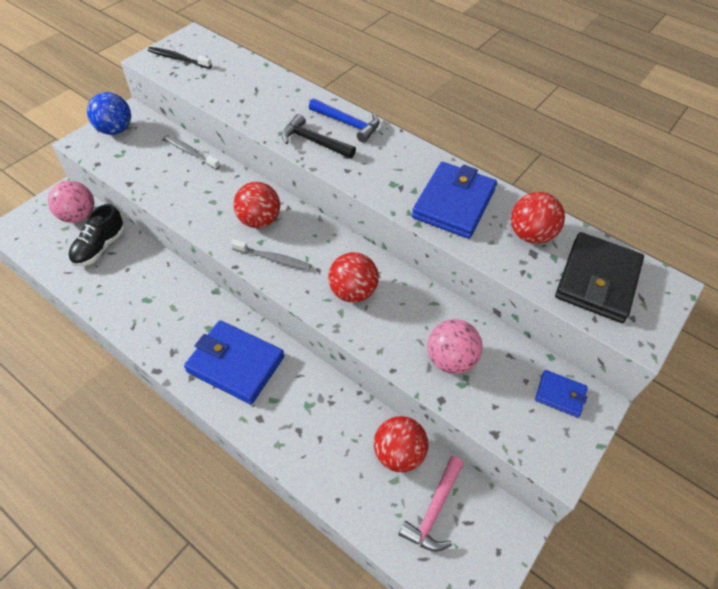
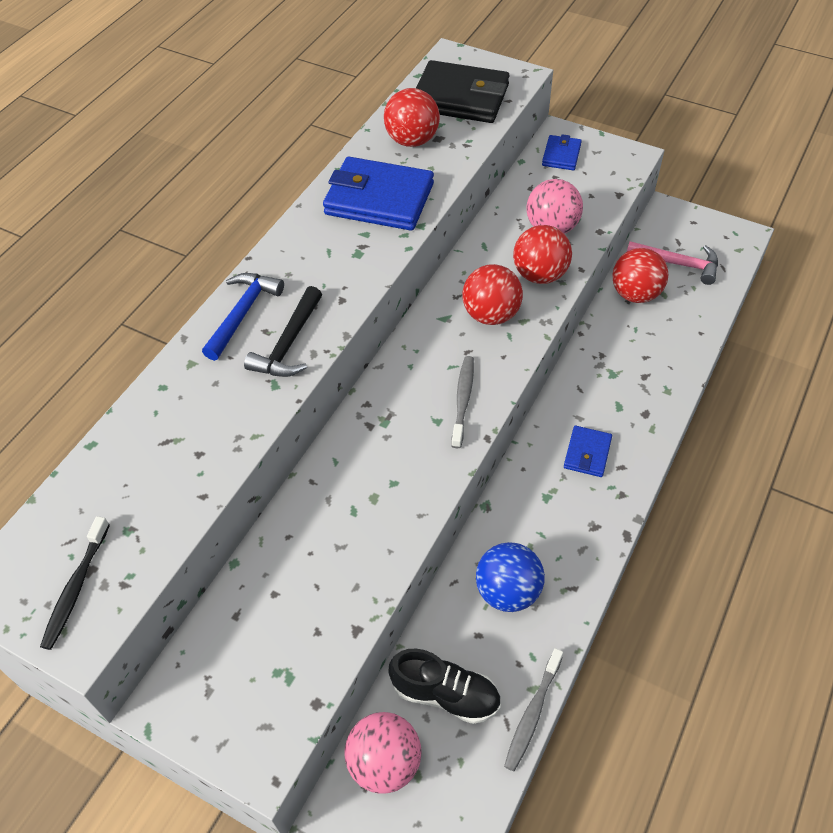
camera: 95 degrees left, 0 degrees up
blue ball [87,92,131,135] -> blue ball moved to [476,542,545,612]
grey toothbrush [164,135,220,170] -> grey toothbrush moved to [504,648,563,771]
blue wallet [184,320,284,404] -> blue wallet [564,426,612,477], size x0.51
red ball [234,182,280,228] -> red ball moved to [513,225,572,284]

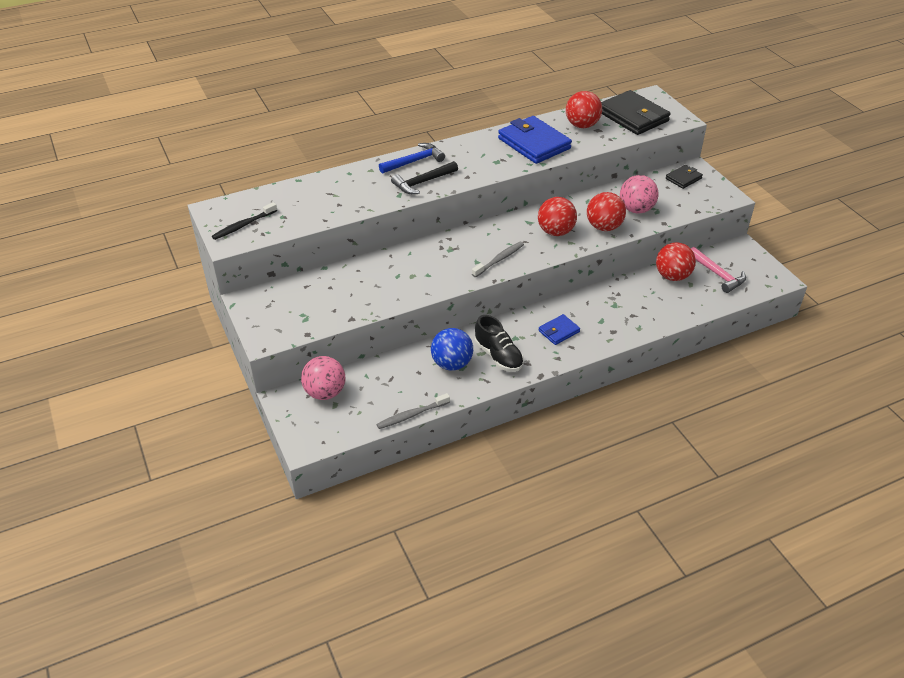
camera: 35 degrees right, 10 degrees down
black shoe [388,649,501,724] -> black shoe moved to [475,315,524,372]
blue wallet [542,134,582,170] -> black wallet [666,165,703,189]

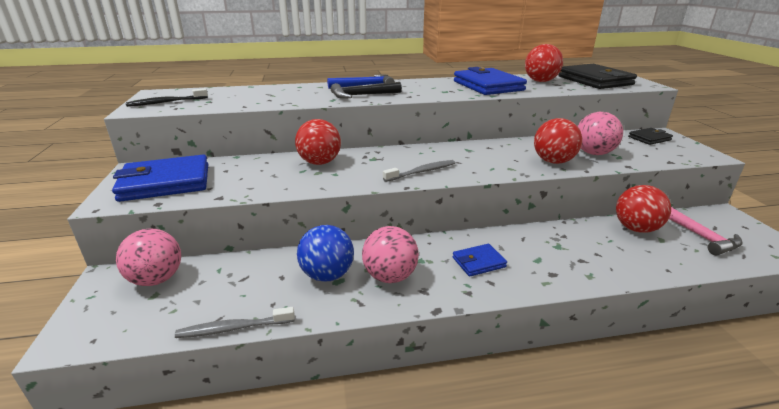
camera: 15 degrees right, 15 degrees down
black shoe [475,315,524,372] -> pink ball [362,226,419,283]
red ball [538,197,577,236] -> red ball moved to [295,119,341,165]
none -> blue wallet [112,155,208,202]

